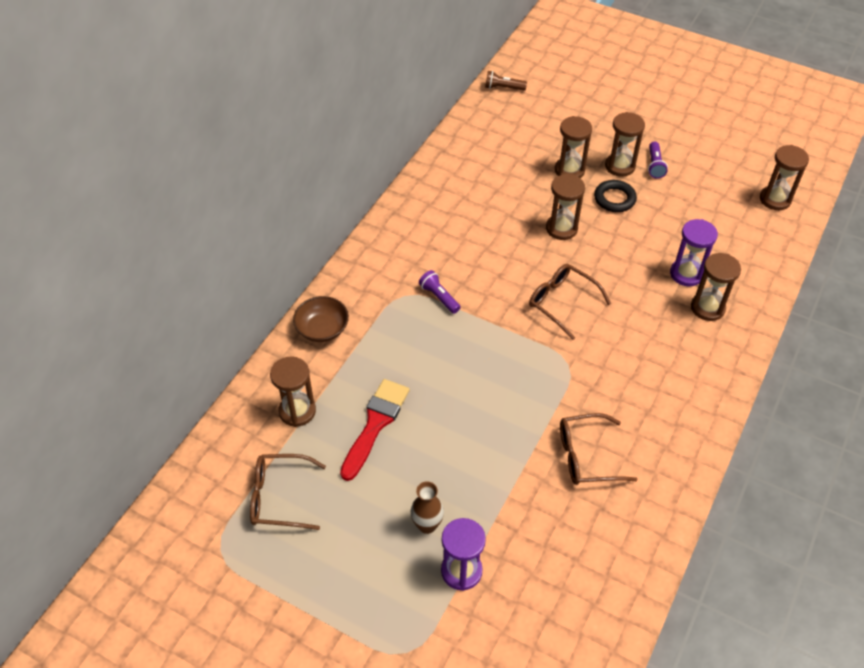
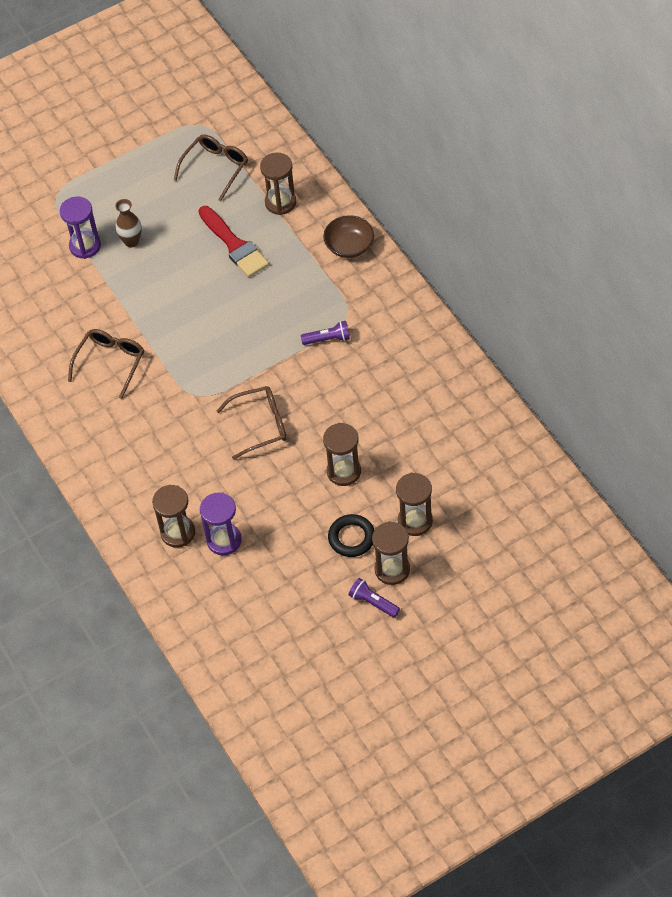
camera: 125 degrees right, 5 degrees up
brown flashlight [485,71,527,91] -> none
brown hourglass [760,145,809,210] -> none

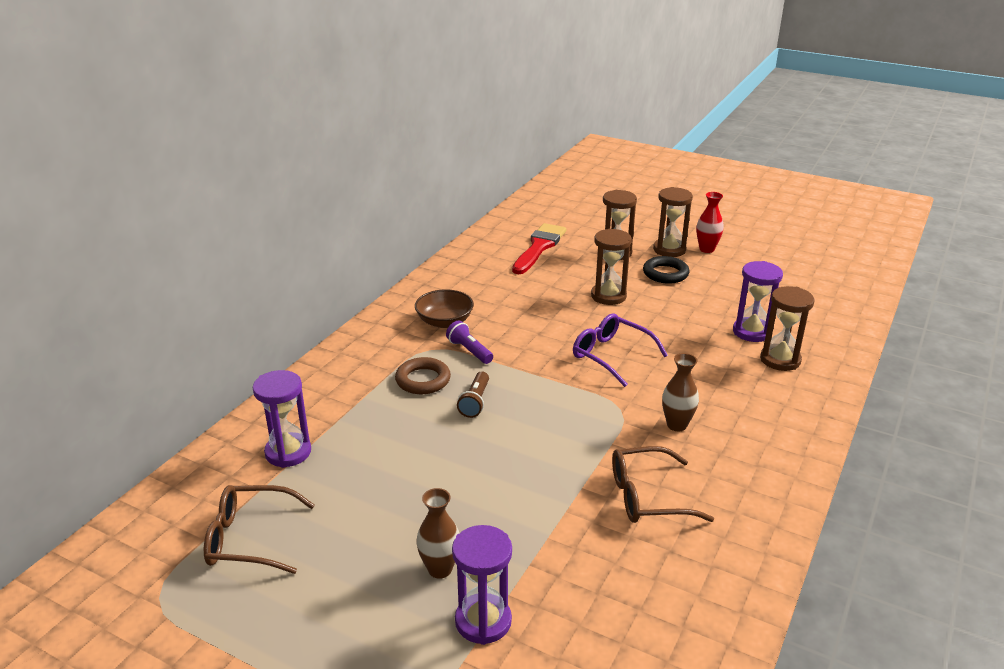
camera: 125 degrees left, 25 degrees down
red brush [199,206,269,277] -> red brush moved to [512,223,566,274]
brown glasses [216,386,287,460] -> purple glasses [573,314,668,387]
brown hourglass [260,152,296,215] -> purple hourglass [253,370,311,468]
brown bowl [323,215,374,258] -> brown bowl moved to [415,289,474,328]
purple flashlight [349,578,400,618] -> red vase [696,192,724,253]
none -> brown ring [395,357,451,394]
none -> brown flashlight [457,371,489,418]
none -> brown vase [662,353,699,431]

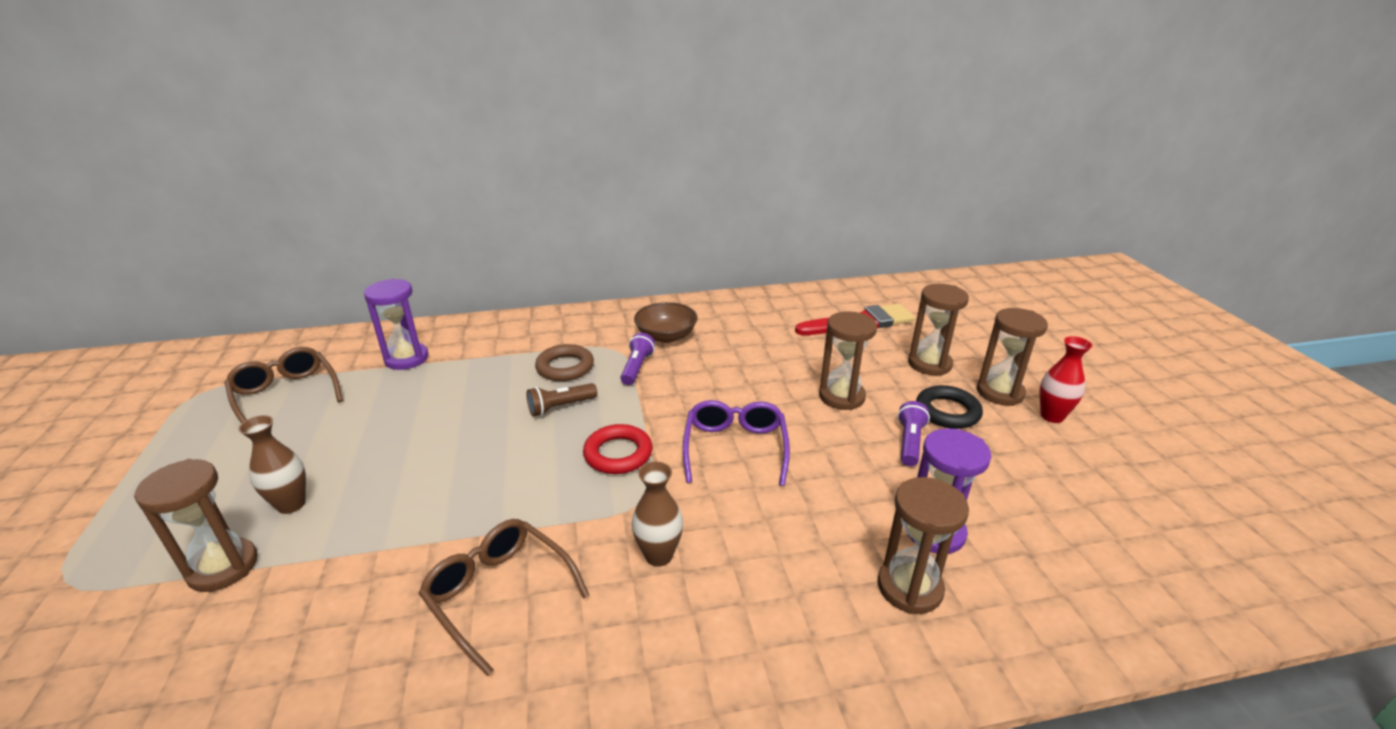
camera: 50 degrees right, 0 degrees up
purple hourglass [452,525,512,645] -> brown hourglass [134,459,258,592]
none -> red ring [583,424,653,474]
none -> purple flashlight [897,401,930,466]

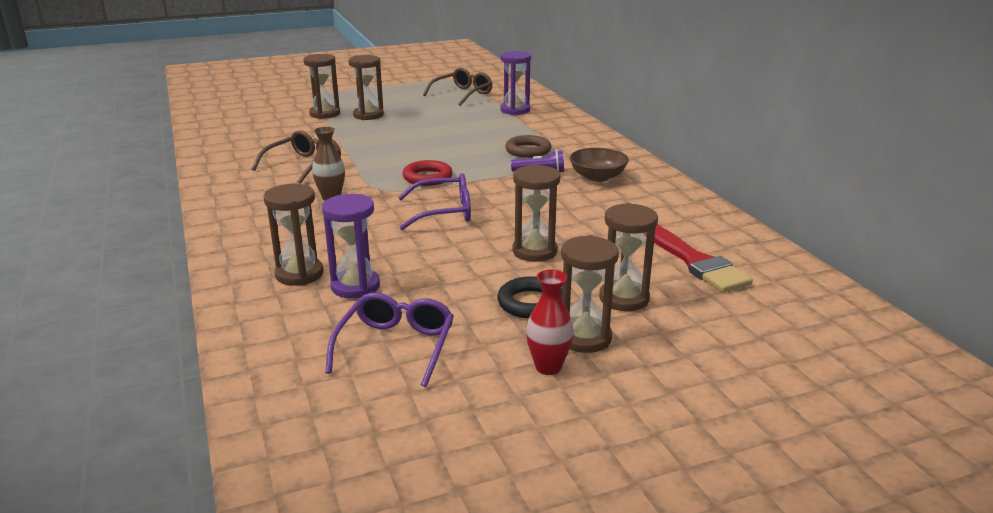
camera: 80 degrees right, 5 degrees down
brown vase [238,415,306,514] -> brown hourglass [349,55,384,120]
brown flashlight [526,383,597,417] -> none
purple flashlight [897,401,930,466] -> none
none -> purple glasses [325,293,454,387]

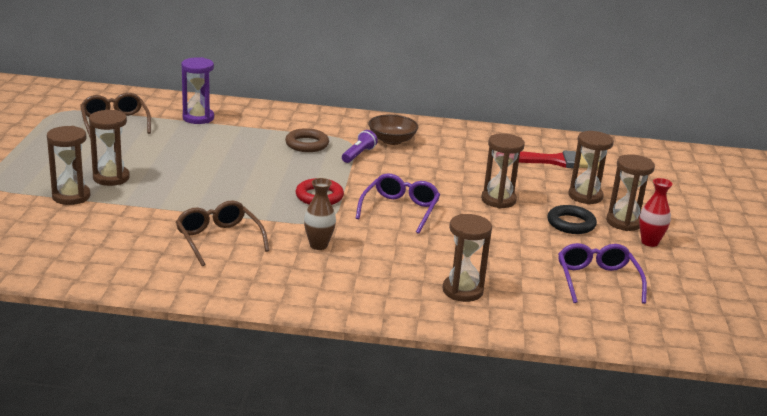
camera: 65 degrees left, 0 degrees up
purple hourglass [322,194,380,299] -> none
purple glasses [325,293,454,387] -> purple glasses turned 45 degrees clockwise [558,243,647,304]

